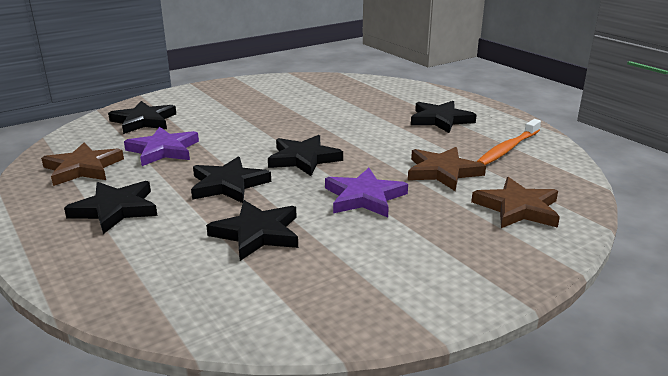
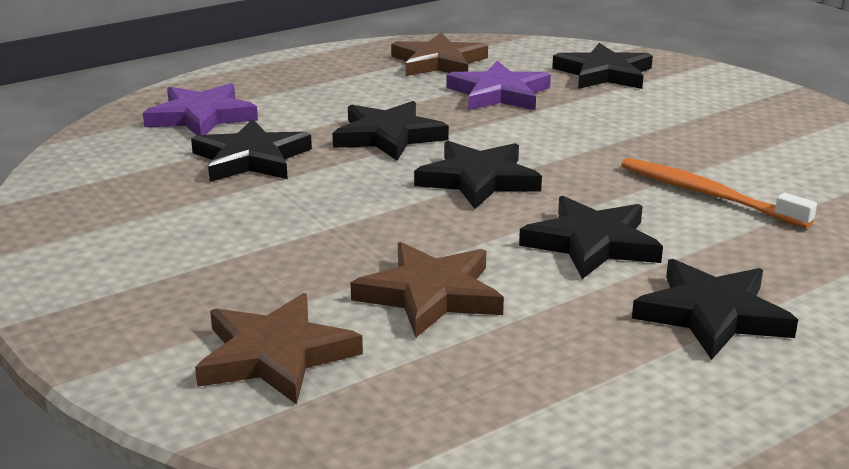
camera: 90 degrees right, 0 degrees up
black star [64,181,157,234] -> black star moved to [519,196,663,279]
purple star [325,168,408,217] -> purple star moved to [143,83,258,135]
orange toothbrush [476,119,541,165] -> orange toothbrush moved to [621,158,817,228]

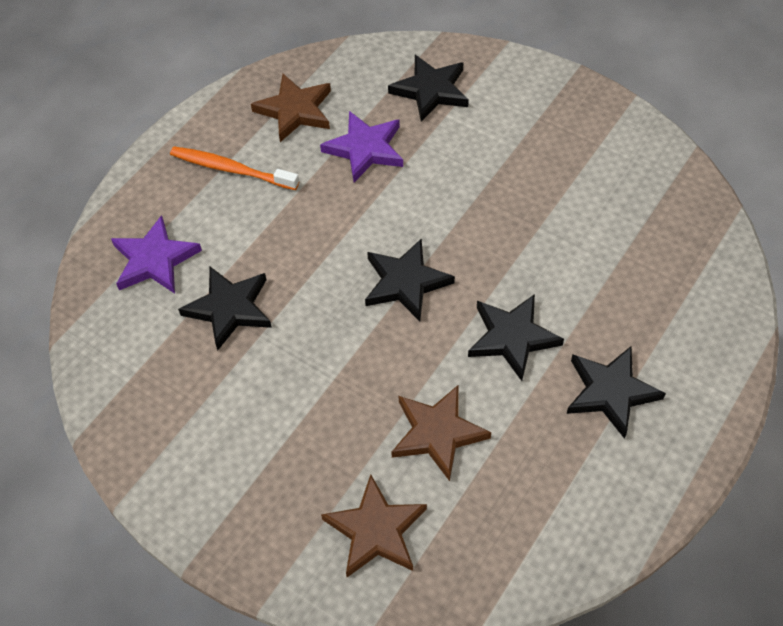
camera: 20 degrees left, 30 degrees up
black star [332,101,449,161] -> none
orange toothbrush [621,158,817,228] -> orange toothbrush moved to [170,146,299,190]

